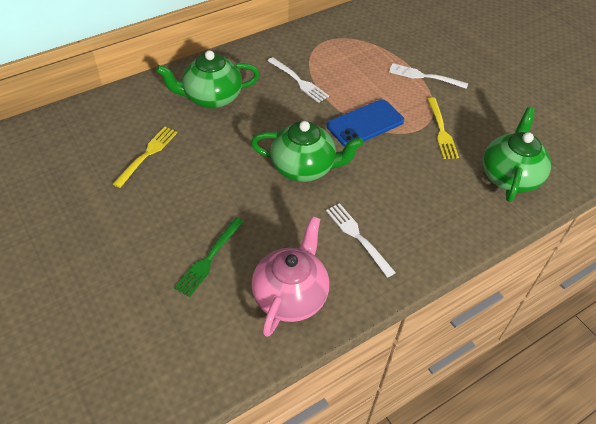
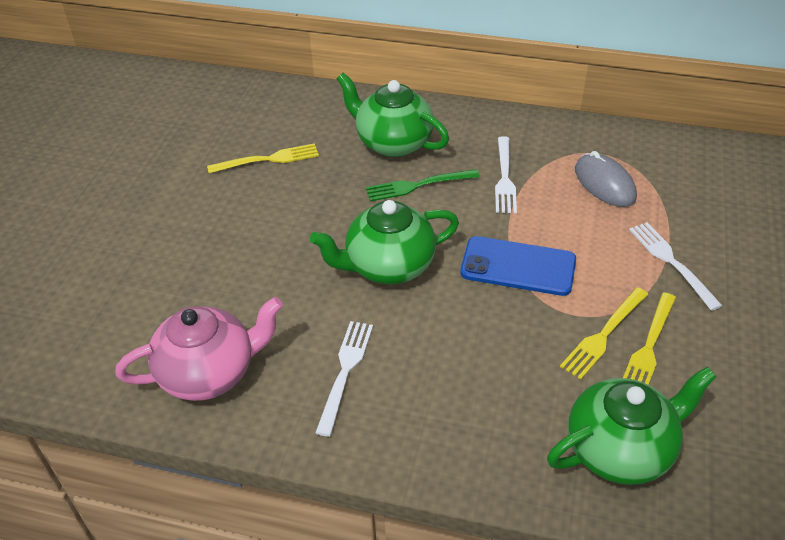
camera: 50 degrees right, 5 degrees down
green fork [174,217,244,297] -> green fork moved to [366,169,480,201]
green teapot [251,121,364,182] -> green teapot turned 105 degrees clockwise [310,200,459,284]
none -> grey mouse [575,151,637,207]
none -> yellow fork [623,292,676,385]

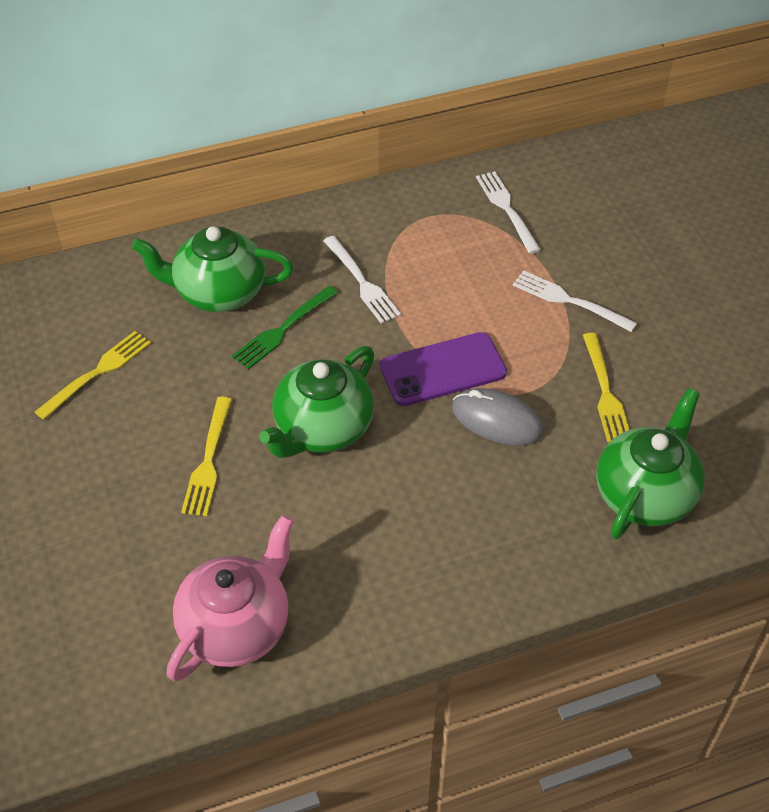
camera: 35 degrees left, 5 degrees up
white fork [315,321,373,437] -> white fork moved to [476,171,541,254]
blue phone [460,236,576,296] -> purple phone [380,332,507,406]
yellow fork [560,287,648,379] -> yellow fork moved to [181,397,232,516]
grey mouse [575,151,637,207] -> grey mouse moved to [452,388,544,446]

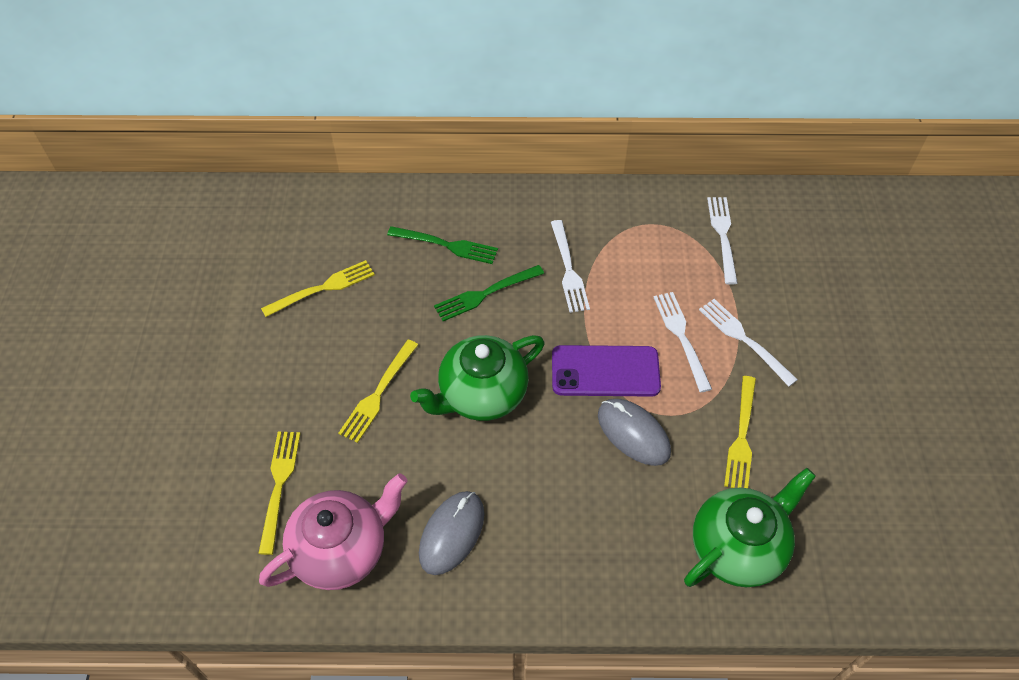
camera: 20 degrees right, 5 degrees up
green teapot [131,226,294,312] -> green fork [387,226,498,264]
none -> yellow fork [258,432,301,555]
none -> grey mouse [419,491,484,575]
none -> white fork [653,292,712,393]

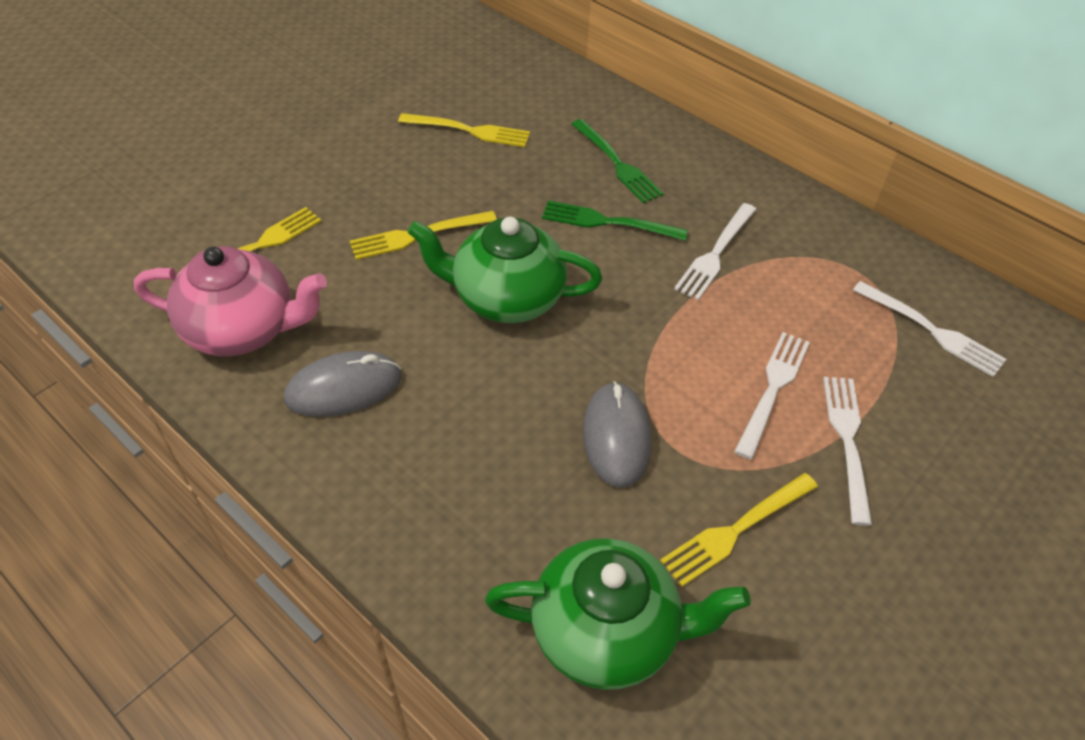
camera: 40 degrees right, 5 degrees down
purple phone [552,345,661,397] -> none
white fork [707,197,737,285] -> white fork turned 90 degrees clockwise [853,281,1006,377]

